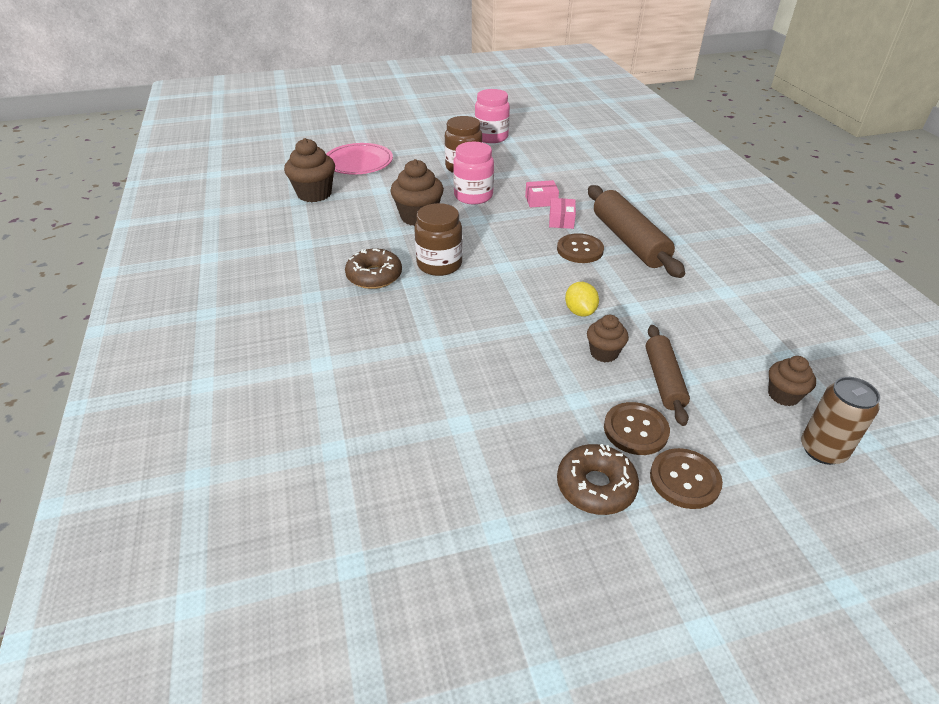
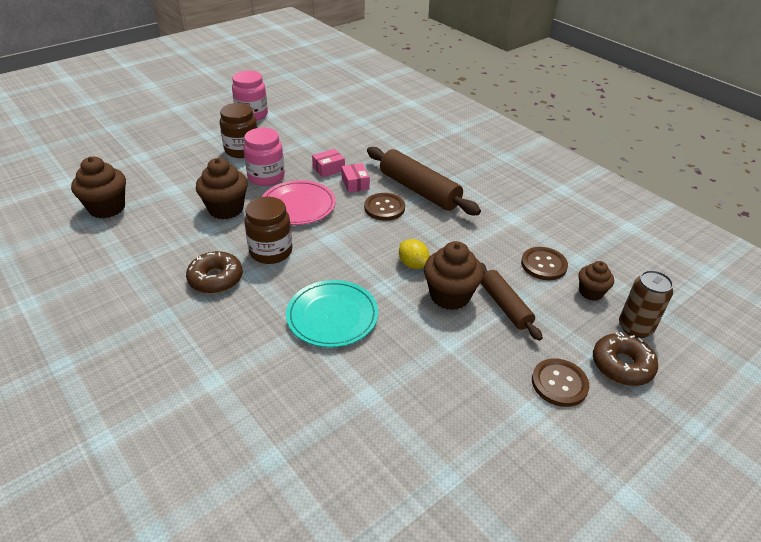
camera: 25 degrees left, 0 degrees up
pink plate [326,143,393,174] -> pink plate moved to [262,180,336,225]
brown donut [557,444,639,515] -> brown donut moved to [593,332,658,386]
brown cupcake [587,315,629,362] -> brown cupcake [424,241,484,310], size x1.67
brown button [604,402,670,455] -> brown button moved to [521,247,568,280]
none -> turquoise plate [286,280,379,348]

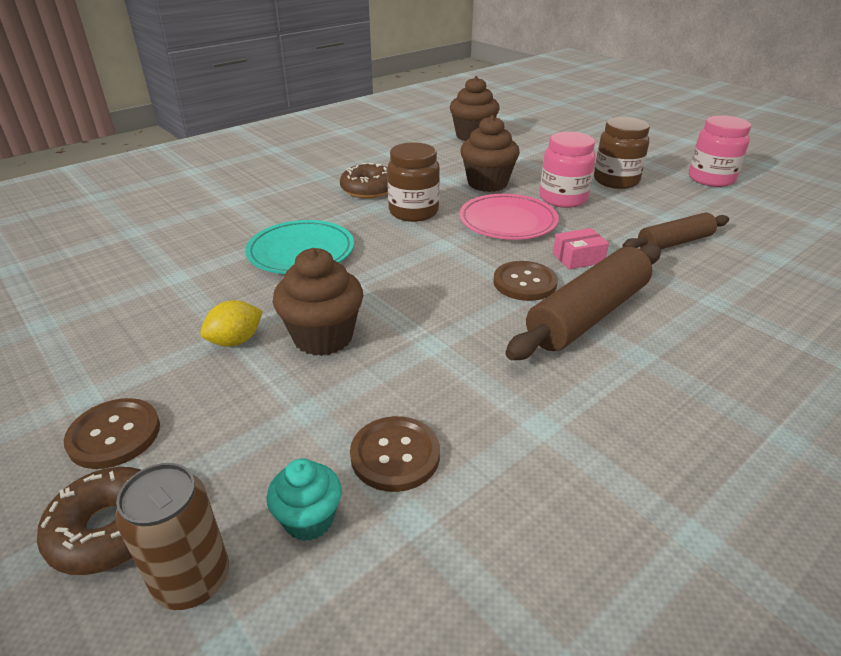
camera: 90 degrees right, 5 degrees down
pink box [312,149,345,177] -> none
yellow lemon [399,239,429,269] -> yellow lemon moved to [200,300,263,347]
brown rolling pin [480,262,543,341] -> brown rolling pin moved to [622,213,729,249]
brown cupcake [579,261,614,301] -> turquoise cupcake [267,459,342,541]

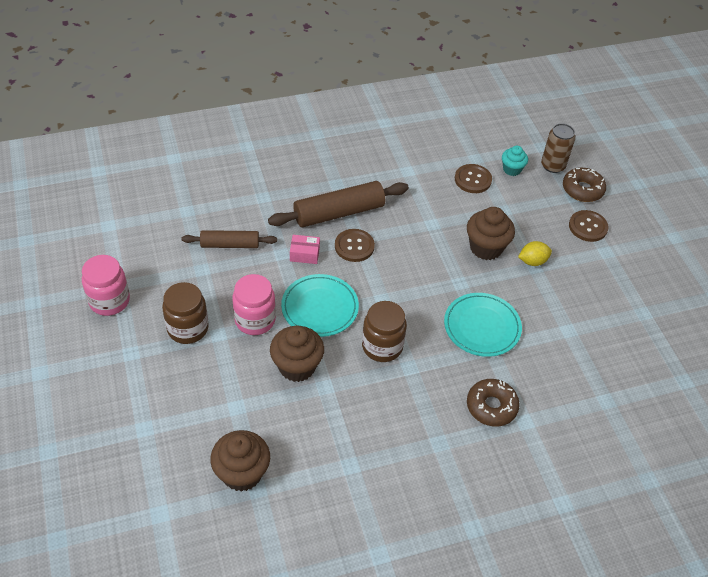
camera: 160 degrees left, 15 degrees up
brown donut [340,163,388,199] -> brown donut moved to [467,379,520,427]
pink plate [459,194,559,240] -> turquoise plate [281,274,359,337]

